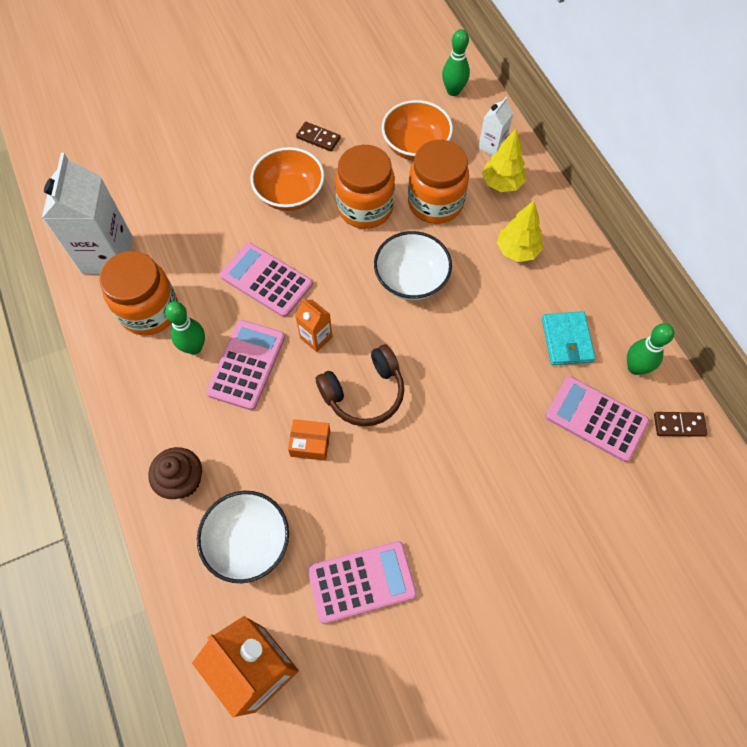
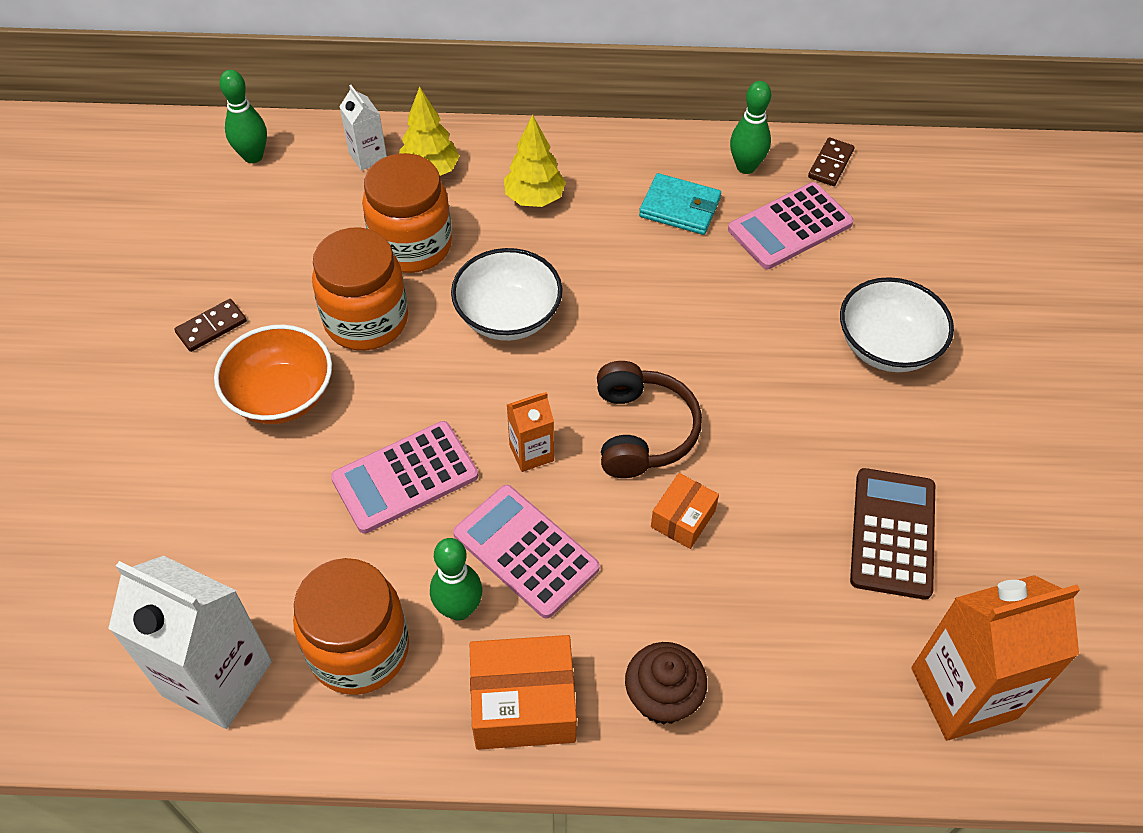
camera: 65 degrees left, 10 degrees down
white bowl [197,491,289,583] -> white bowl moved to [840,277,954,372]
pink calculator [308,541,417,624] -> brown calculator [850,468,935,600]
orange bowl [382,100,453,161] -> none
none -> orange box [470,635,577,750]

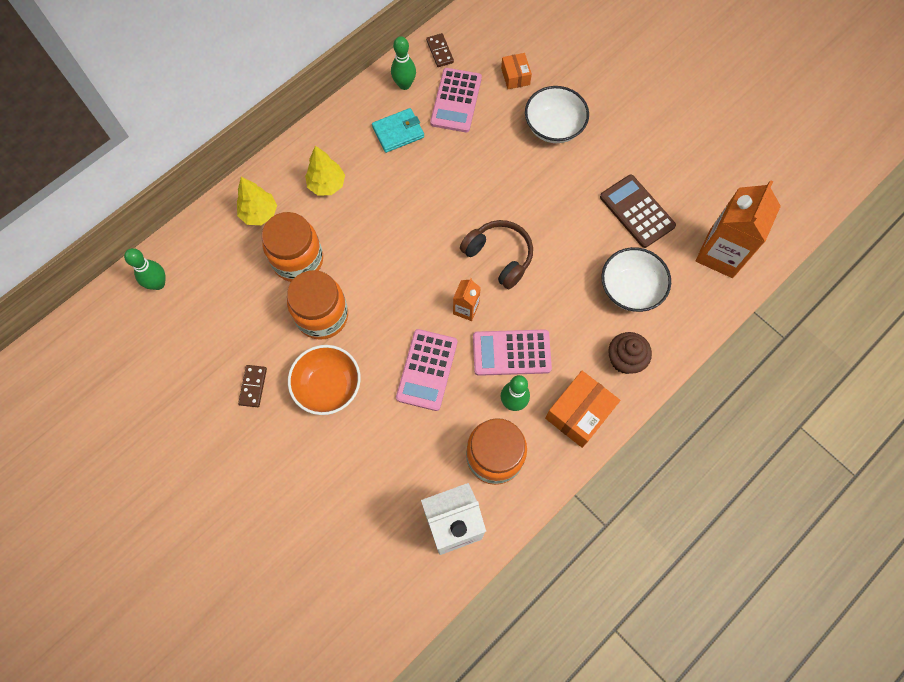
camera: 45 degrees left, 15 degrees up
white carton [339,85,387,171] -> none
white bowl [451,248,563,341] -> white bowl moved to [601,247,671,312]
orange box [651,473,719,549] -> orange box moved to [501,53,532,89]

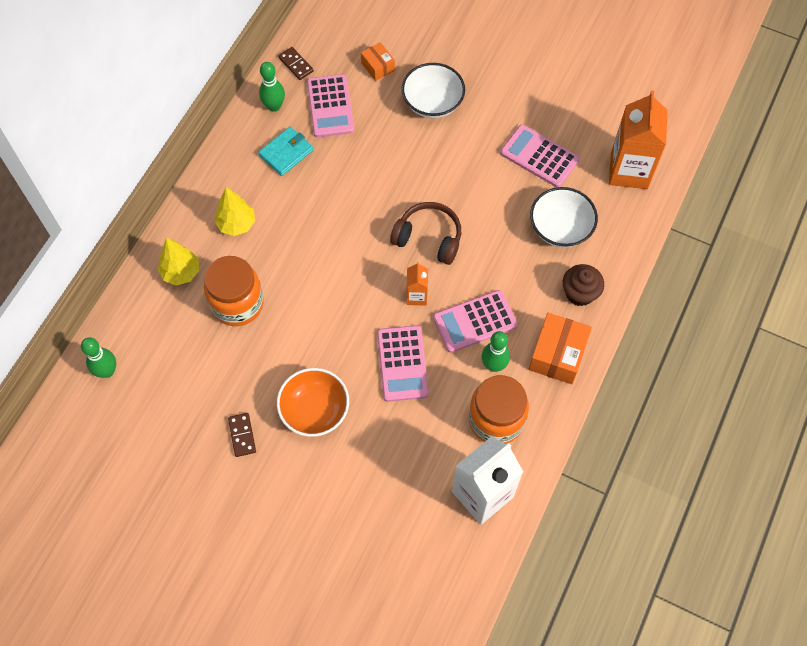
camera: 20 degrees left, 5 degrees down
orange jar [287,270,348,340] -> none
brown calculator [600,175,676,248] -> pink calculator [500,125,580,187]

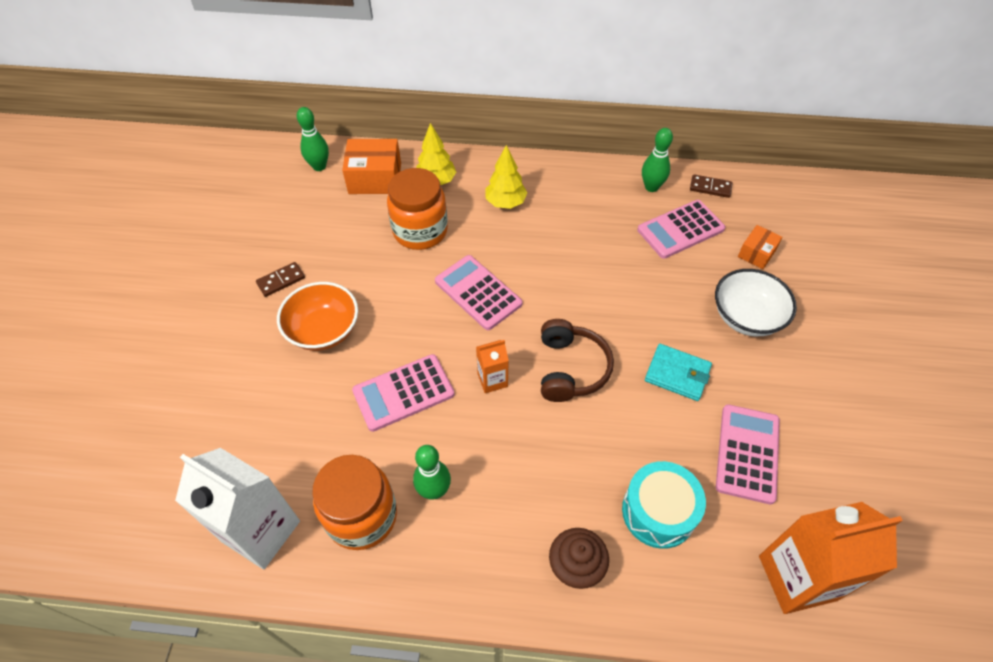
camera: 70 degrees right, 10 degrees down
turquoise wallet [258,127,313,176] -> turquoise wallet moved to [645,344,712,401]
brown domino [278,47,314,80] -> brown domino turned 75 degrees clockwise [690,174,732,198]
pink calculator [433,290,518,353] -> pink calculator moved to [435,255,522,330]
orange box [529,313,592,384] -> orange box moved to [342,139,401,194]
white bowl [530,187,598,248] -> turquoise drum [622,461,706,549]

